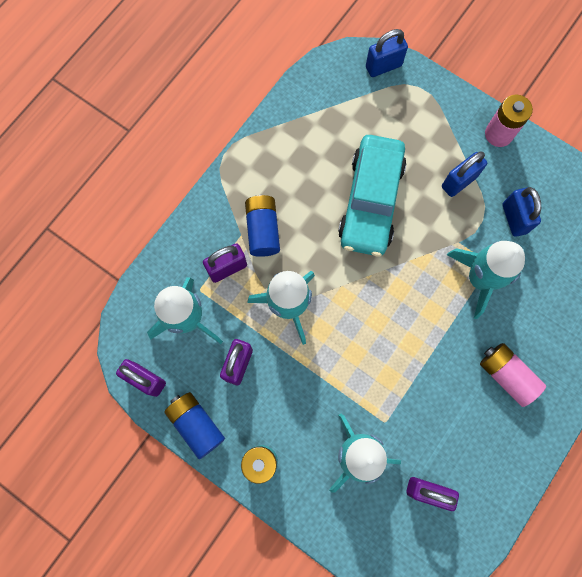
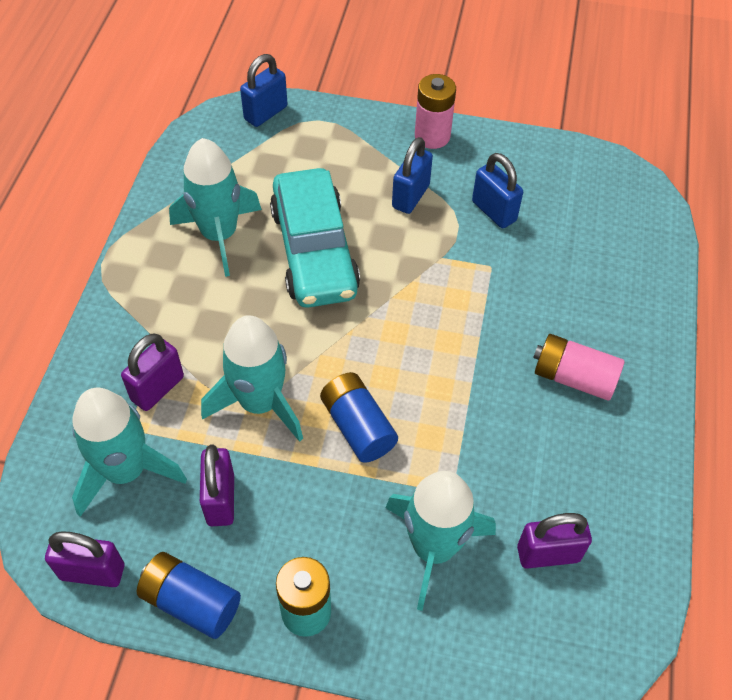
camera: 25 degrees left, 20 degrees down
blue battery [245,195,280,257] -> blue battery moved to [320,372,398,463]
turquoise rocket [447,241,525,319] -> turquoise rocket moved to [169,138,262,277]

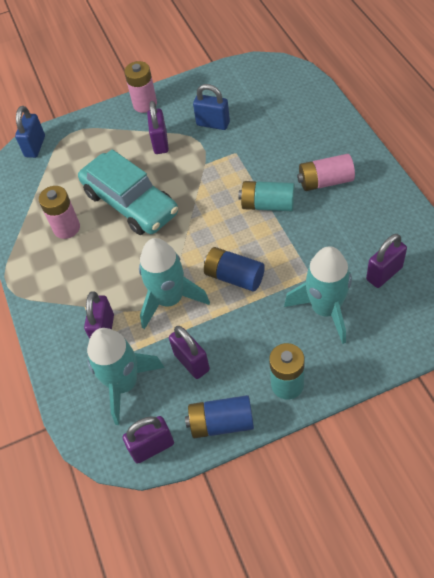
camera: 25 degrees left, 0 degrees up
turquoise rocket [169,138,262,277] -> pink battery [39,186,80,239]
blue padlock [392,137,433,214] -> purple padlock [147,101,169,154]
none -> turquoise battery [238,181,295,211]

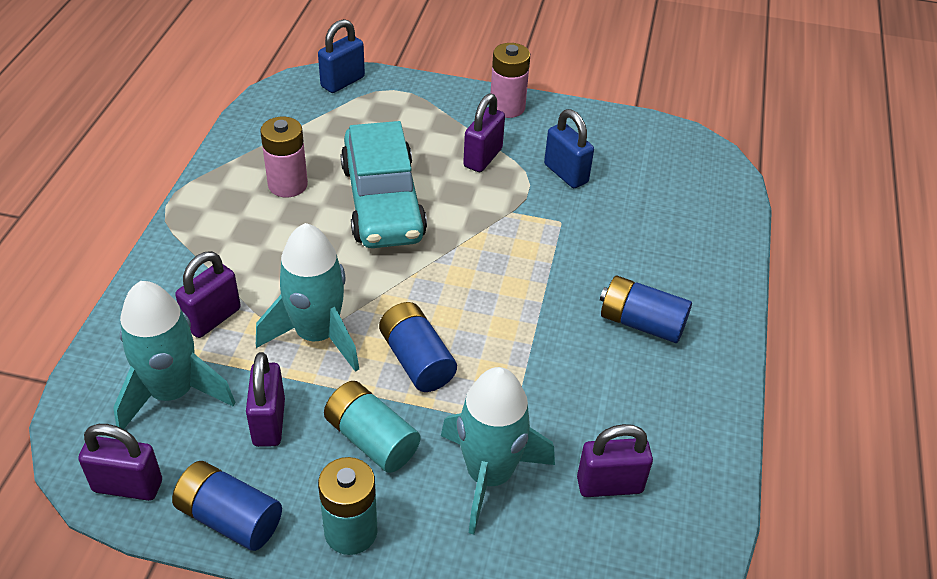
camera: 25 degrees right, 10 degrees down
turquoise battery [238,181,295,211] -> turquoise battery moved to [324,381,420,473]
pink battery [297,154,355,191] -> blue battery [600,276,692,343]

